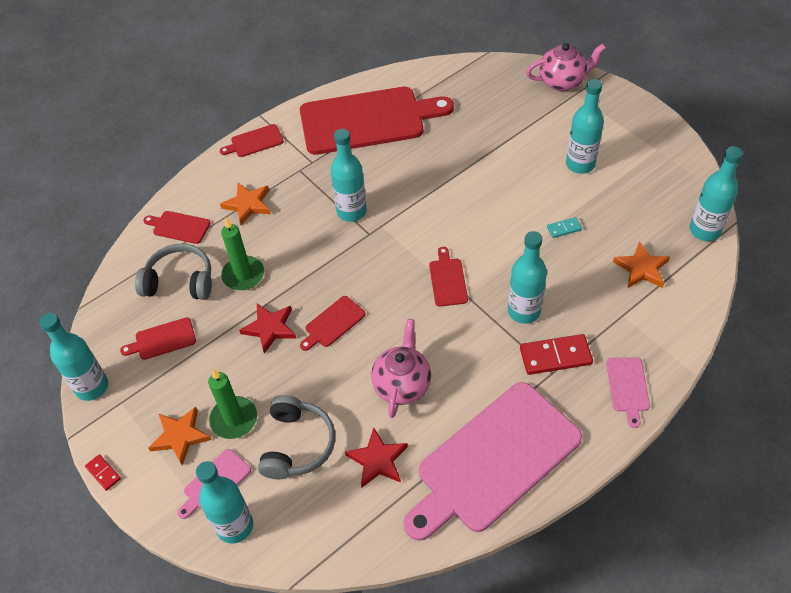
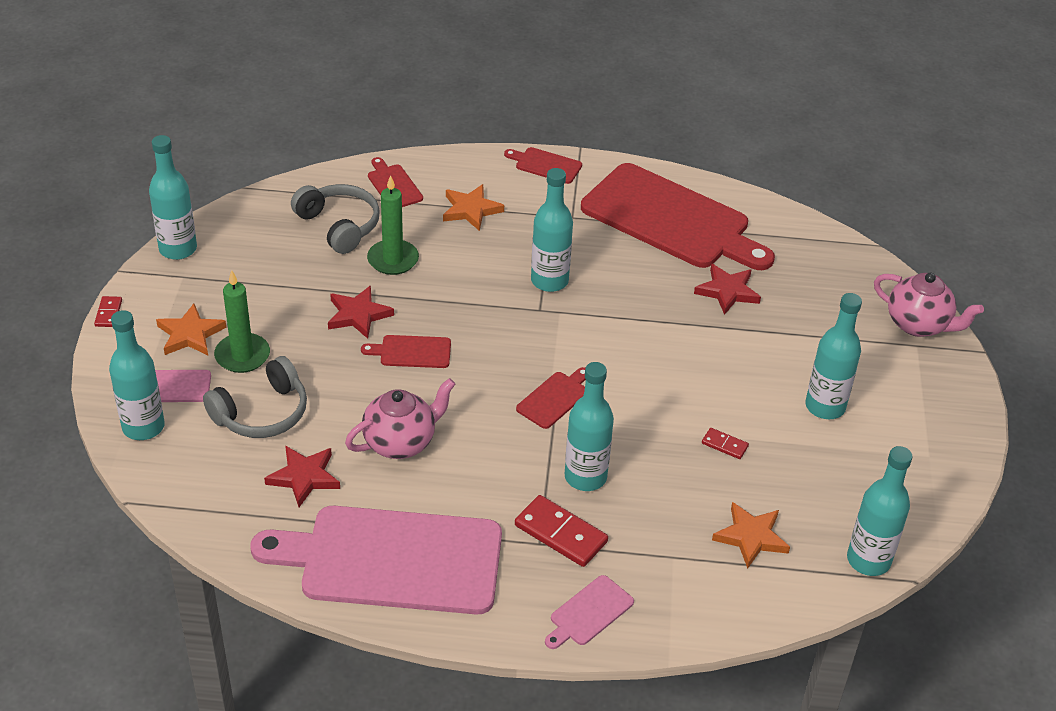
camera: 40 degrees right, 10 degrees down
red cutting board [120,317,196,360] -> none
turquoise domino [547,217,582,238] -> red domino [702,428,749,459]
none -> red star [694,264,761,315]

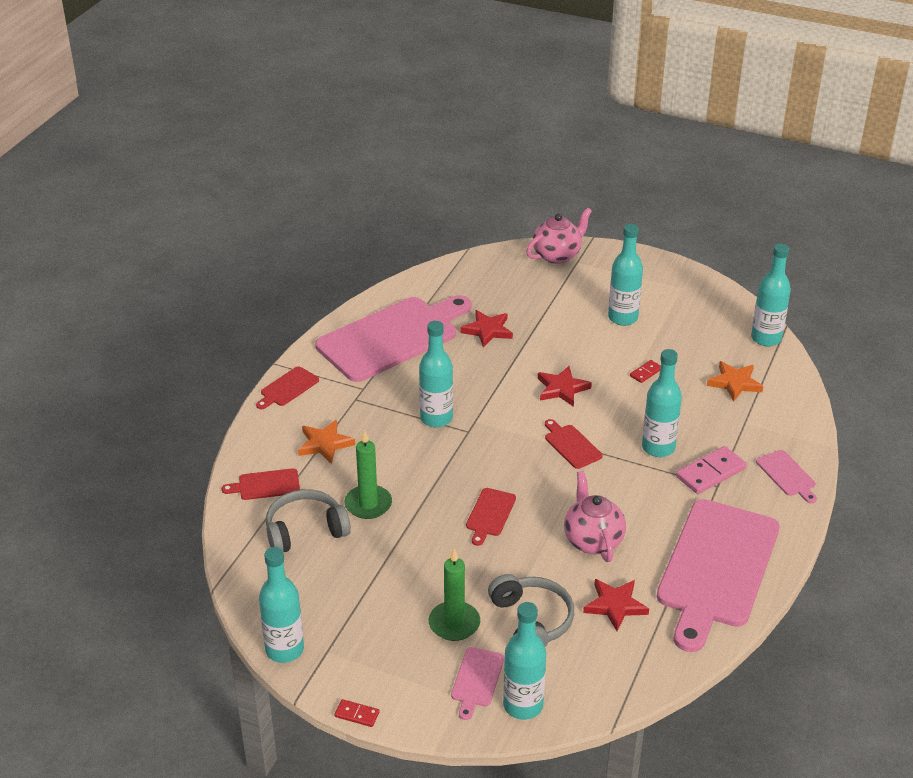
camera: 70 degrees left, 5 degrees down
orange star [156,304,226,355] -> none
red star [328,285,394,339] -> red star moved to [538,366,592,407]
red domino [515,495,608,567] -> pink domino [676,446,747,494]
red cutting board [581,163,775,270] -> pink cutting board [315,295,472,382]

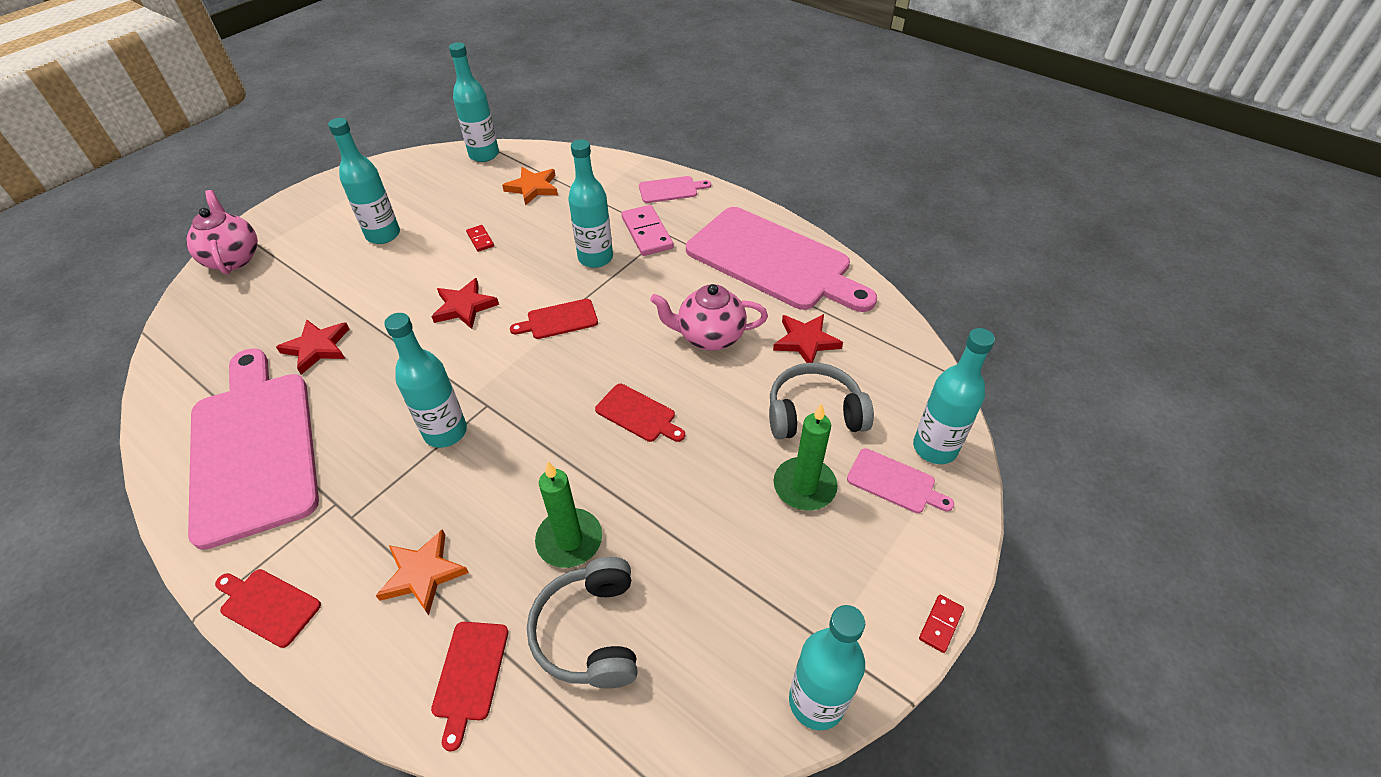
camera: 75 degrees left, 10 degrees up
red cutting board [256,366,319,409] -> red cutting board turned 150 degrees clockwise [215,569,321,648]

